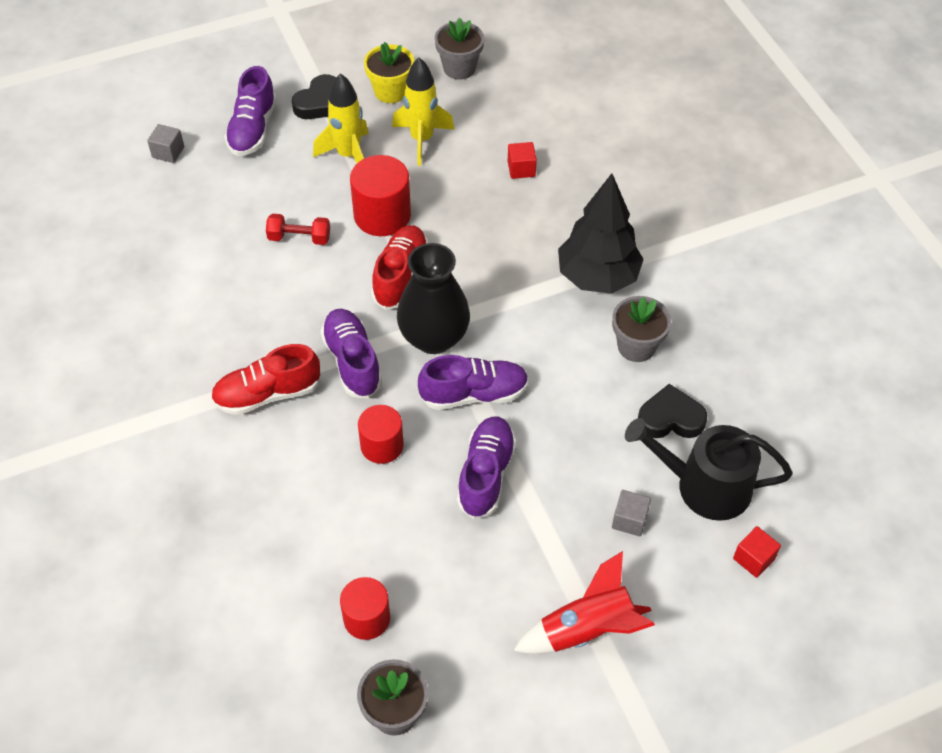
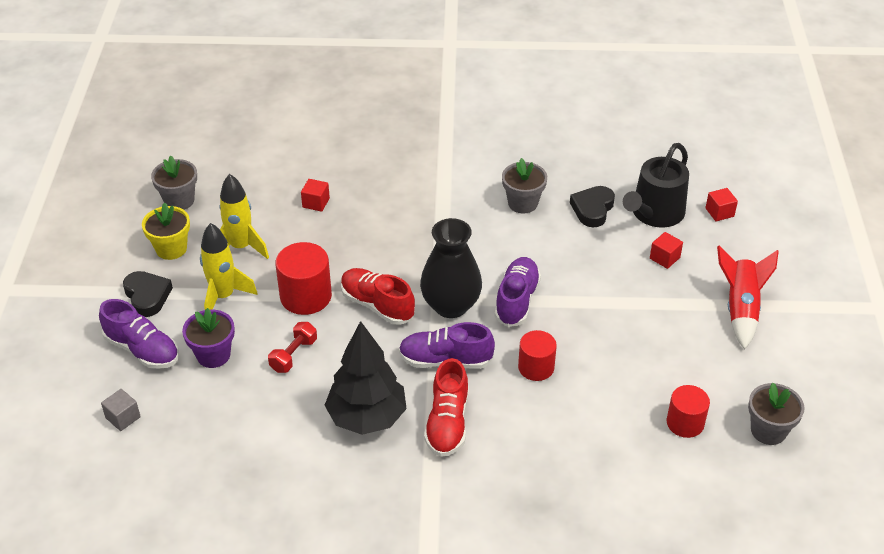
camera: 65 degrees left, 10 degrees down
purple shoe [457,417,516,519] -> none
black tree [558,173,644,294] -> black tree moved to [325,321,407,435]
grey cube [612,490,651,537] -> red cube [650,232,683,269]
none -> purple flower pot [182,308,235,368]

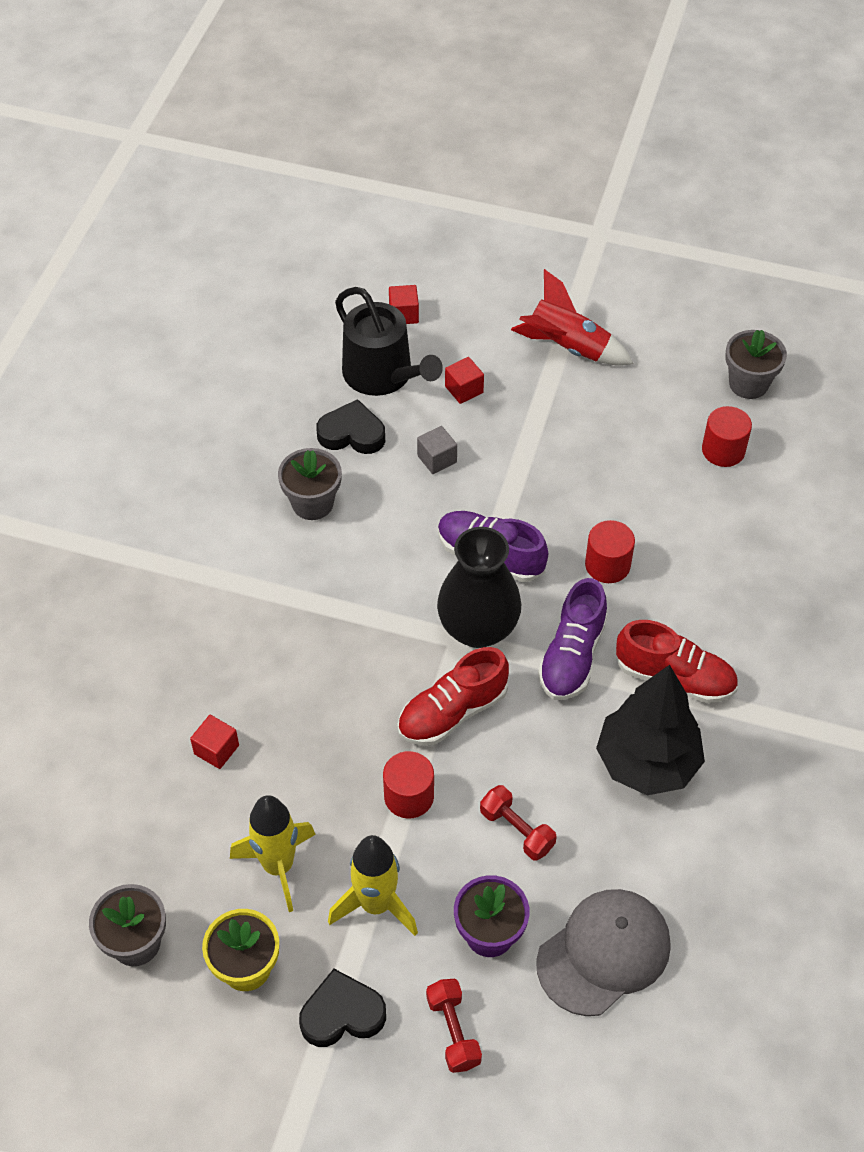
camera: 75 degrees left, 10 degrees up
purple shoe [99,299,179,369] -> red dumbbell [426,979,482,1073]
grey cube [101,389,141,431] -> grey cube moved to [417,426,457,474]
red cylinder [275,242,332,315] -> red cylinder [383,751,434,819], size x0.66
black heart [570,186,615,227] -> black heart turned 150 degrees clockwise [316,399,385,454]
none -> grey cap [536,889,671,1016]

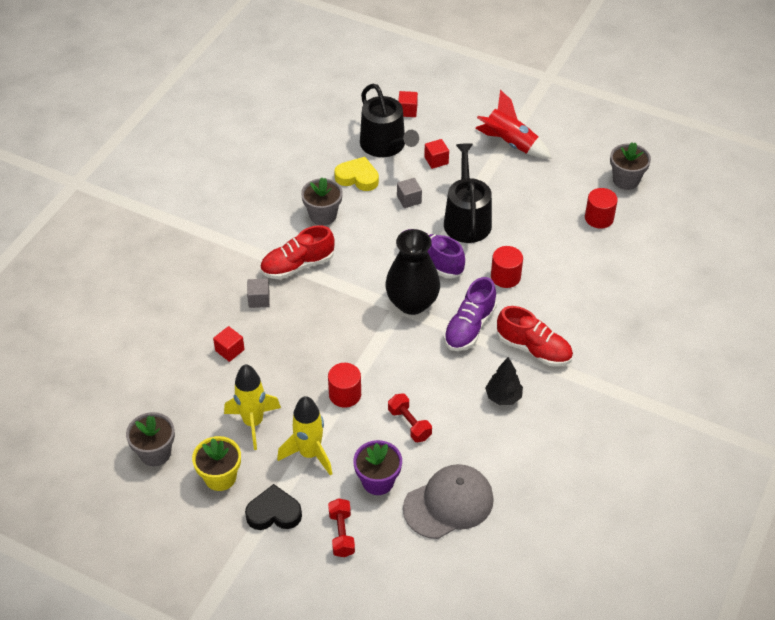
camera: 10 degrees right, 5 degrees down
black heart [316,399,385,454] -> yellow heart [334,157,379,191]
red shoe [398,647,509,746] -> red shoe moved to [260,225,335,279]
black tree [596,665,705,795] -> black tree [485,357,523,405], size x0.54
none -> grey cube [247,279,270,308]
none -> black watering can [444,143,492,243]

